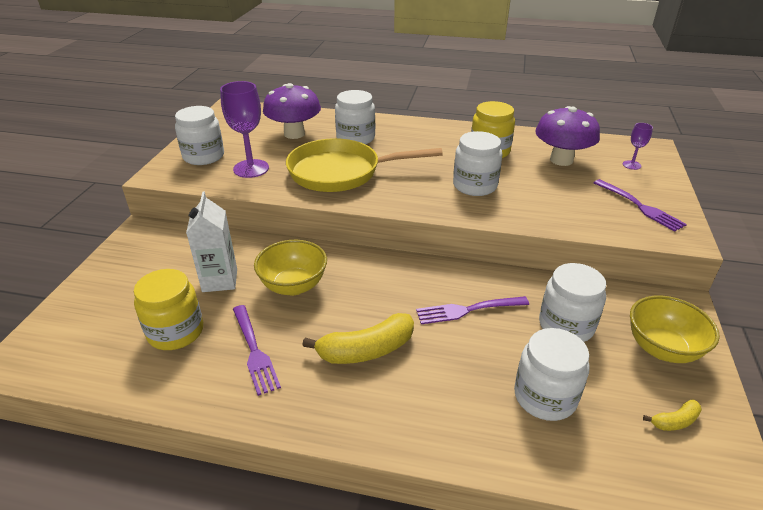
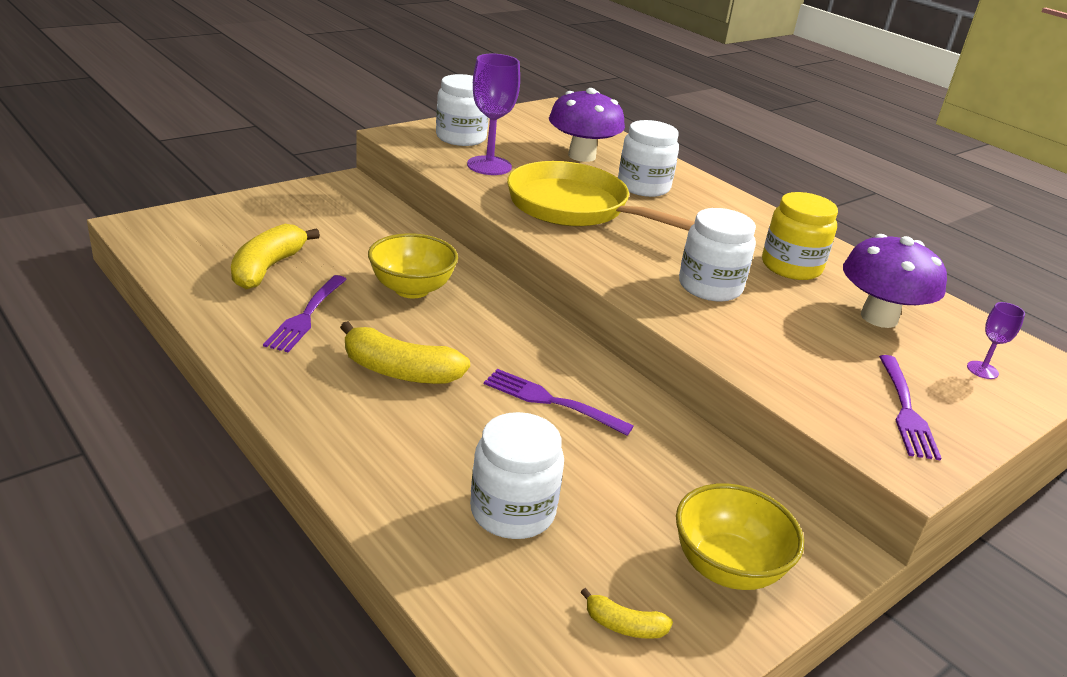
camera: 35 degrees right, 5 degrees down
yellow jar [134,269,203,350] -> yellow banana [231,224,320,289]
white carton [186,191,237,292] -> none
white jar [539,263,606,342] -> none

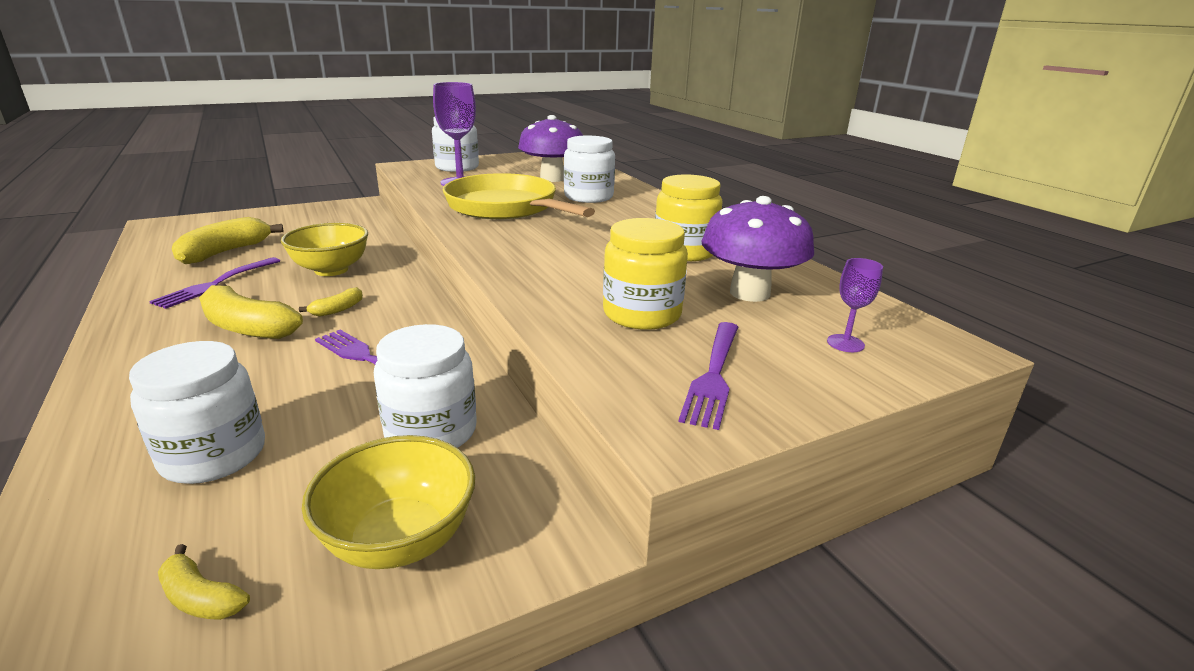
camera: 15 degrees right, 5 degrees down
white jar [679,208,756,302] -> white jar moved to [374,324,477,448]
none -> yellow banana [299,287,363,317]
none -> yellow jar [603,218,688,330]

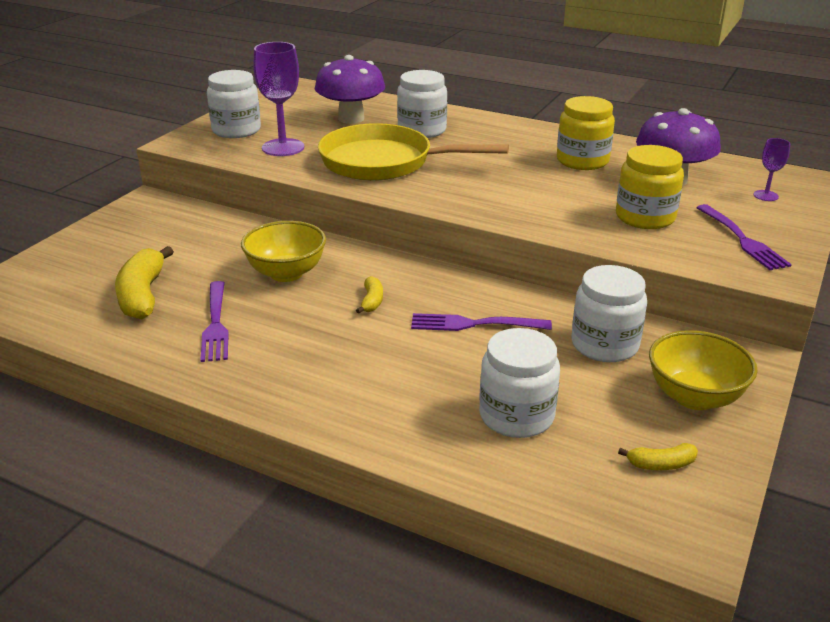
camera: 35 degrees left, 5 degrees up
yellow banana [199,283,303,339] -> none

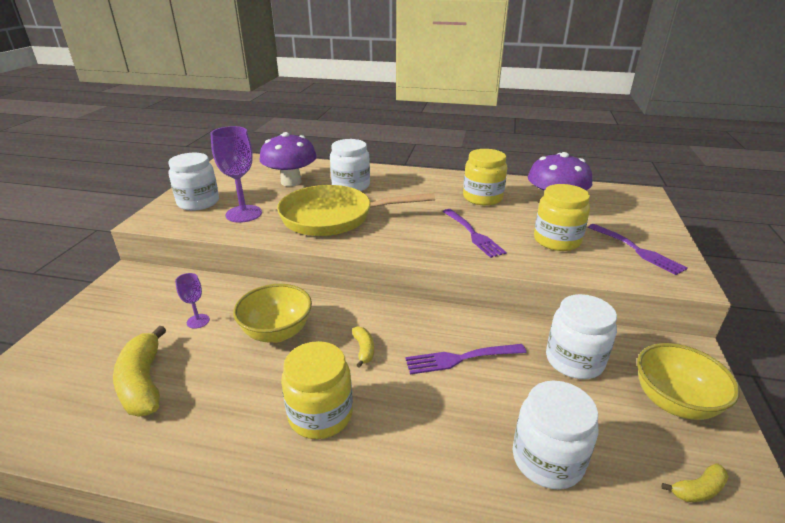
camera: 15 degrees left, 0 degrees up
purple fork [201,281,229,362] -> purple fork moved to [443,209,507,258]
purple goblet [753,138,790,201] -> purple goblet moved to [175,273,210,329]
none -> yellow jar [281,341,353,439]

